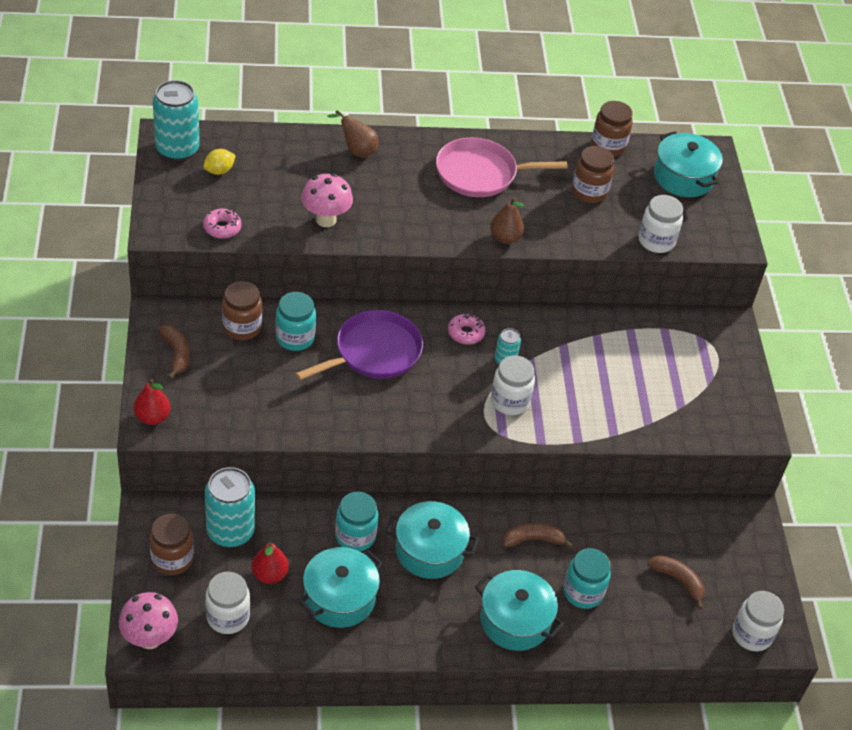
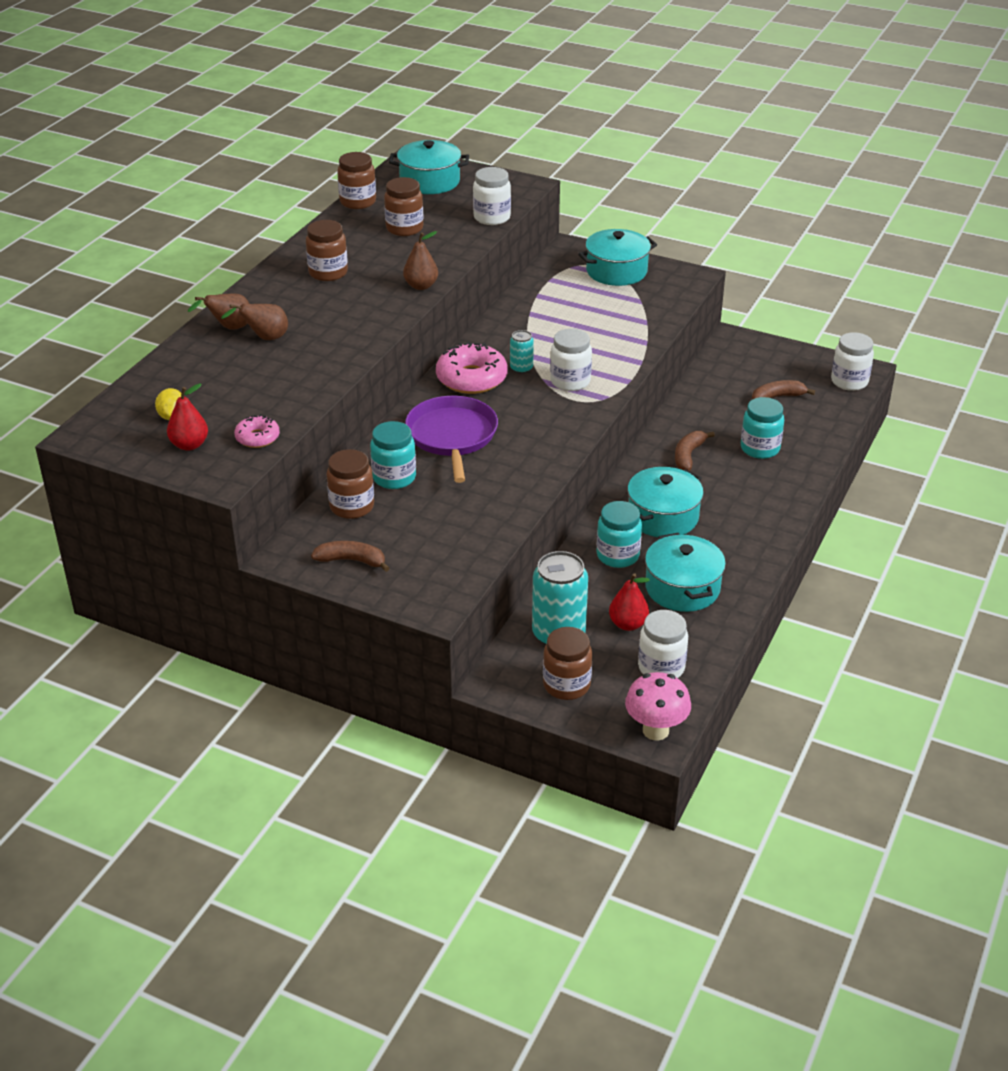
camera: 55 degrees left, 10 degrees down
red pear [134,379,171,425] -> red pear moved to [167,383,208,451]
turquoise can [153,80,200,161] -> none
pink mushroom [301,174,353,227] -> none
pink pan [436,137,567,197] -> brown jar [306,220,348,281]
pink donut [448,313,486,345] -> pink donut [436,342,508,394], size x1.83
turquoise pot [475,570,564,651] -> turquoise pot moved to [578,229,657,286]
none -> brown pear [221,304,288,340]

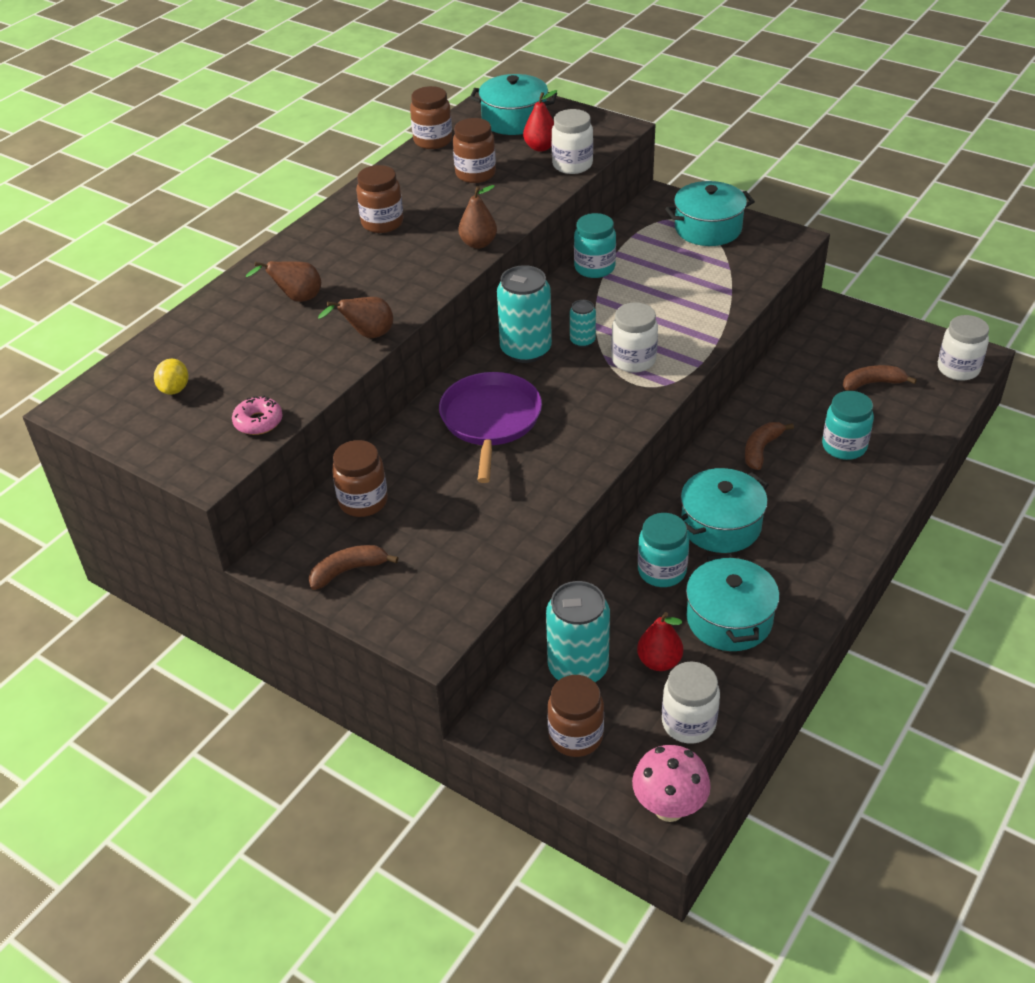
camera: 10 degrees right, 5 degrees up
red pear [167,383,208,451] -> red pear moved to [523,90,558,152]
brown pear [188,293,249,330] -> brown pear moved to [318,297,393,338]
brown banana [311,541,390,572] -> brown banana turned 45 degrees counterclockwise [308,545,398,590]
turquoise jar [370,421,416,489] -> turquoise jar moved to [574,213,616,278]
pink donut [436,342,508,394] -> turquoise can [497,265,552,363]

